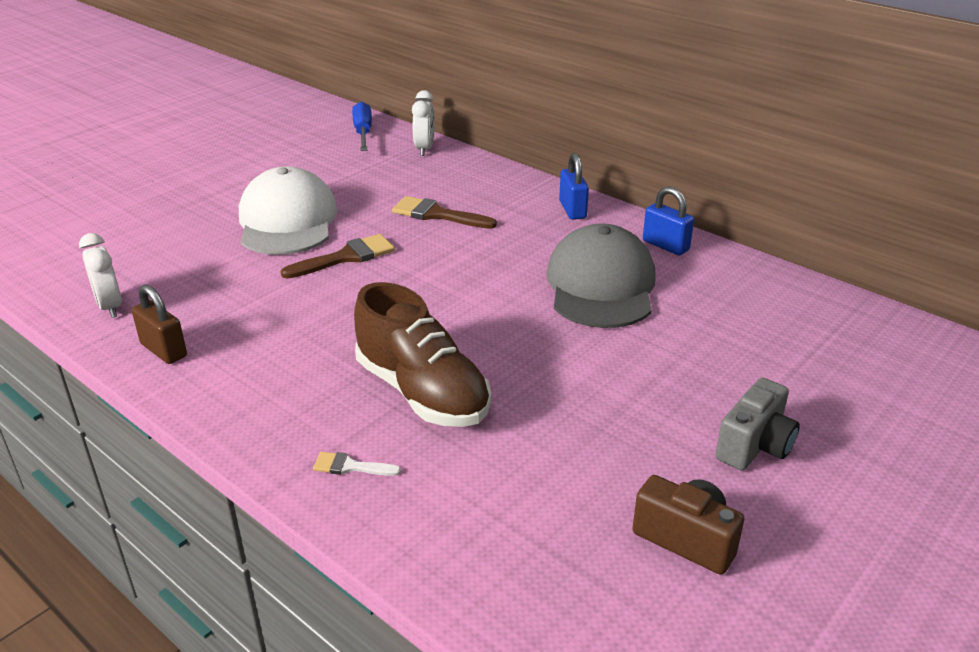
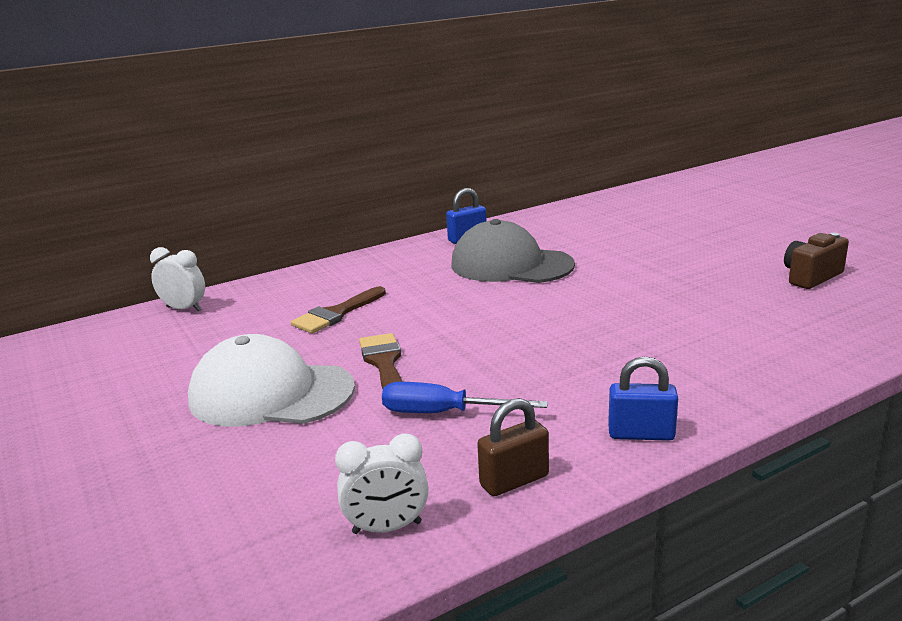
camera: 70 degrees left, 10 degrees down
white brush [313,452,401,476] -> none
blue screwdriver [352,102,372,151] -> blue screwdriver moved to [382,382,548,413]
brown shoe [354,282,491,427] -> none
blue padlock [559,153,589,220] -> blue padlock moved to [608,356,678,441]
grey camera [715,378,800,471] -> none

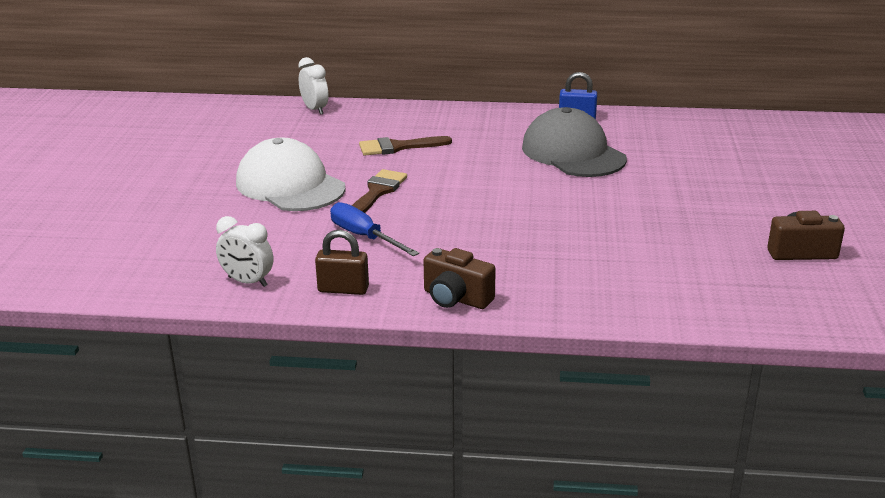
camera: 35 degrees right, 5 degrees up
blue padlock [608,356,678,441] -> brown camera [423,248,496,309]

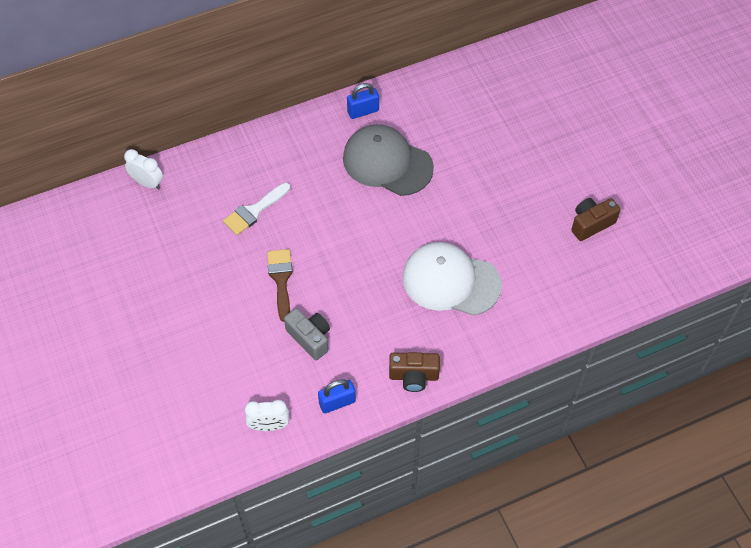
camera: 30 degrees left, 30 degrees up
white cap [236,138,346,211] -> white cap moved to [402,242,502,316]
brown padlock [315,230,369,295] -> blue padlock [318,379,356,414]
blue screwdriver [330,202,419,256] -> grey camera [284,308,330,360]
brown brush [359,136,452,156] -> white brush [223,183,290,235]

